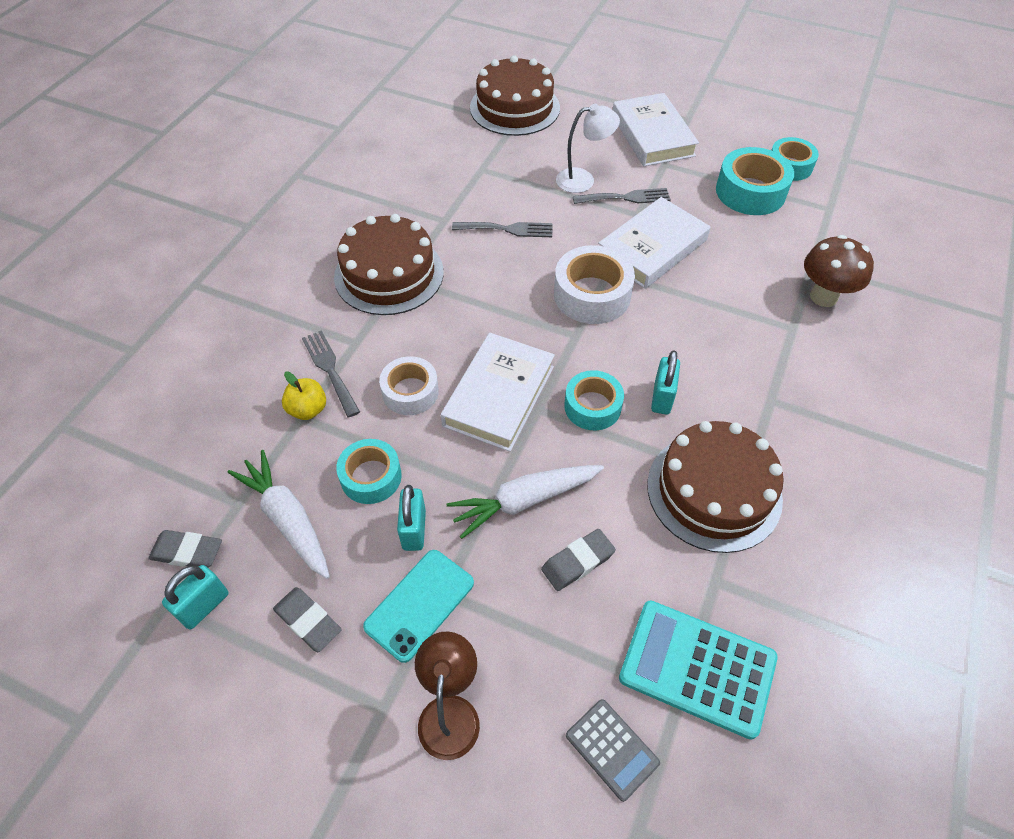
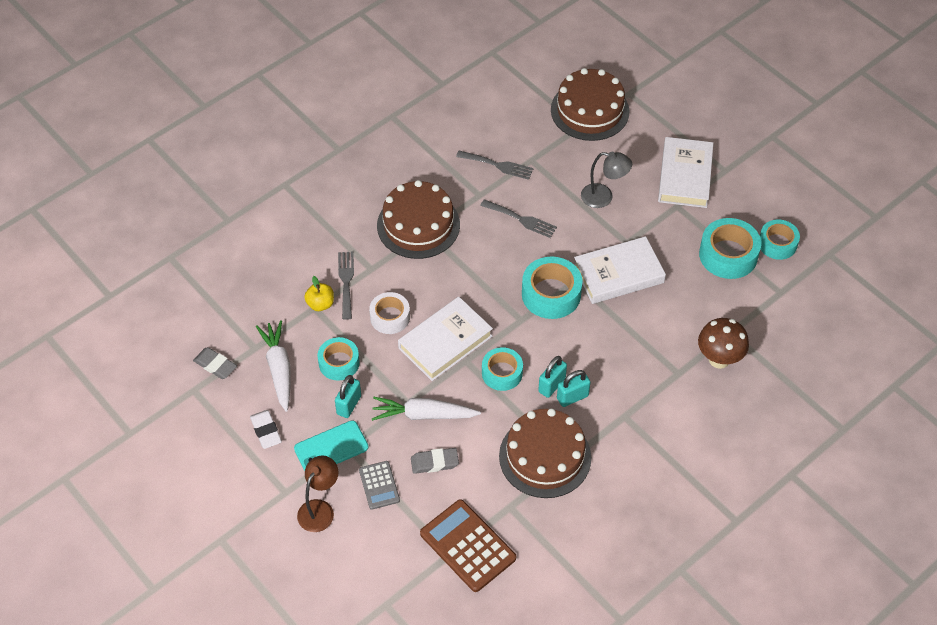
camera: 25 degrees right, 0 degrees up
turquoise padlock [162,565,229,630] -> turquoise padlock moved to [557,370,591,407]
grey eraser [273,587,342,652] -> white eraser [250,410,282,449]
white tape [554,245,635,324] -> turquoise tape [522,257,582,319]
white lamp [556,104,620,193] -> grey lamp [581,152,632,208]
grey calculator [566,699,660,802] -> grey calculator moved to [359,461,400,510]
grey fork [573,188,671,204] -> grey fork moved to [456,151,533,180]
turquoise calculator [619,601,778,740] -> brown calculator [420,499,516,592]

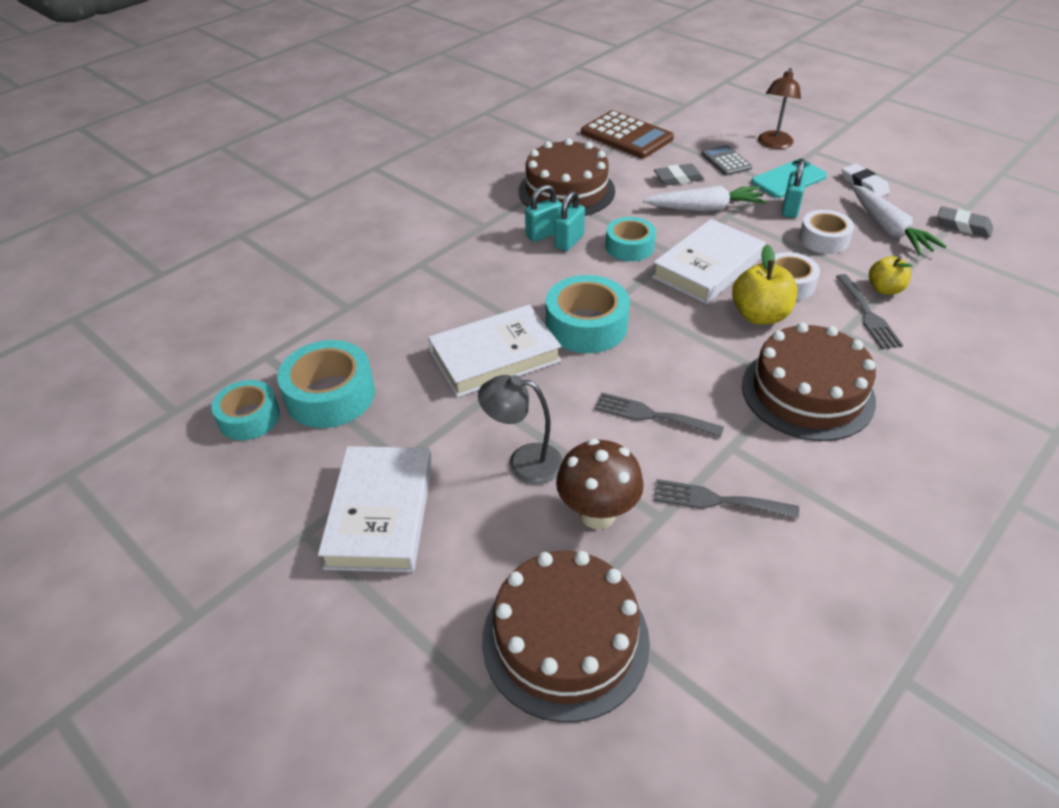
camera: 175 degrees right, 10 degrees down
turquoise tape [318,337,360,381] -> white tape [799,210,854,254]
brown mushroom [698,318,749,369] -> brown mushroom moved to [556,439,644,529]
none -> yellow apple [732,244,797,325]

